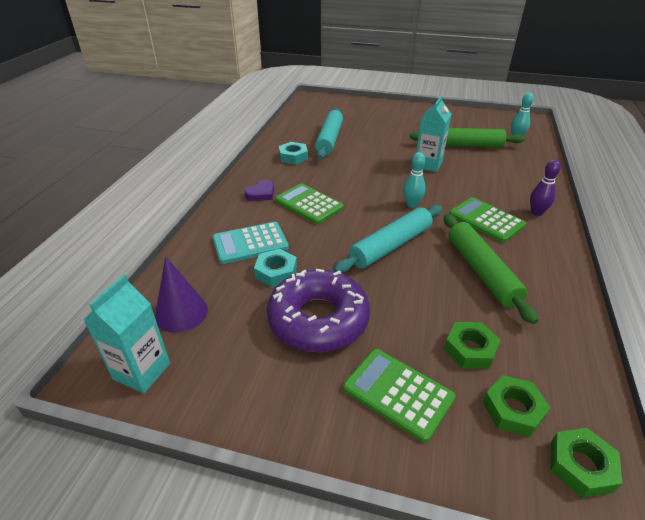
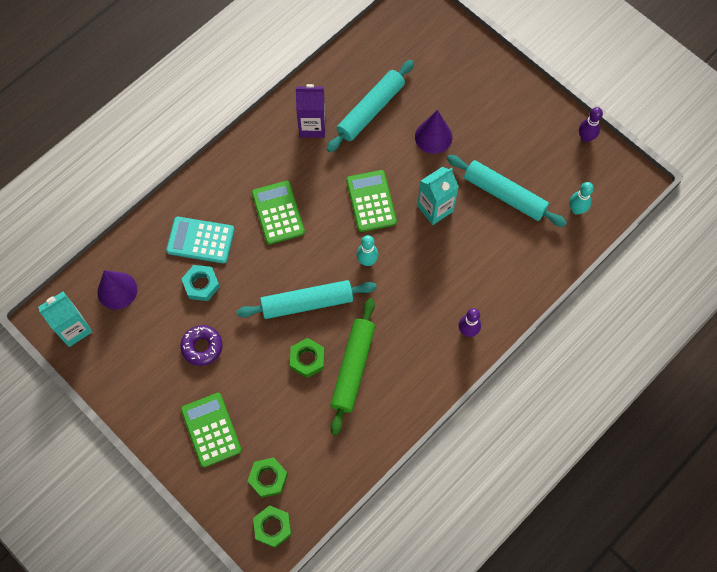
camera: 30 degrees right, 30 degrees up
purple heart [244,180,274,201] -> none
purple donut [267,269,370,352] -> purple donut [180,325,222,366], size x0.53
turquoise nut [279,142,308,165] -> purple carton [296,84,326,138]
green rolling pin [410,128,525,148] -> turquoise rolling pin [447,155,567,227]
green nut [444,322,500,369] -> green nut moved to [290,338,324,378]
green calculator [449,197,526,243] -> green calculator moved to [346,170,397,232]
none -> purple cone [415,110,453,154]
none -> purple bowling pin [579,107,603,142]

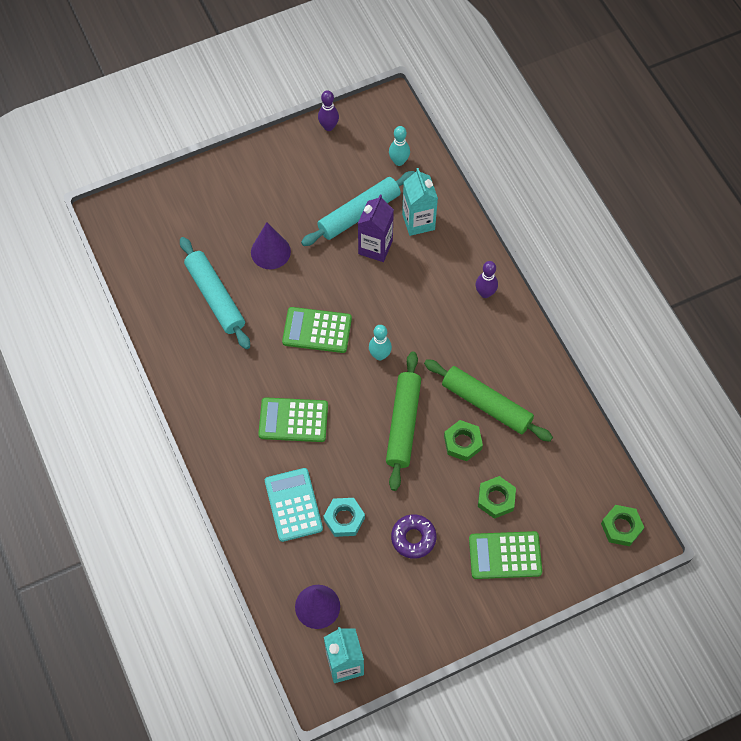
camera: 70 degrees left, 5 degrees down
turquoise calculator [166,217,235,263] -> turquoise calculator turned 135 degrees clockwise [265,468,323,542]
turquoise rolling pin [236,280,377,319] -> green rolling pin [386,352,421,491]
green nut [248,458,288,498] -> green nut moved to [478,476,516,519]
purple carton [296,84,326,138] -> purple carton moved to [358,194,394,262]
turquoise carton [417,167,459,225] -> turquoise carton moved to [402,168,438,236]

